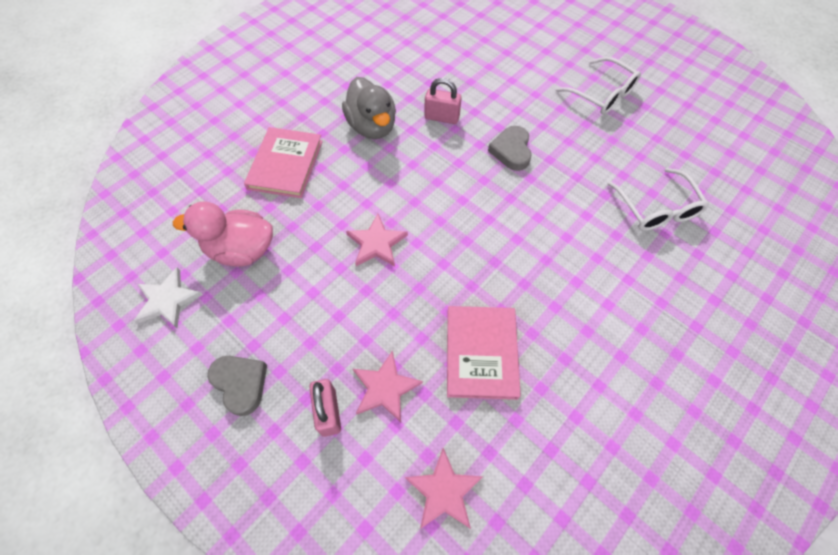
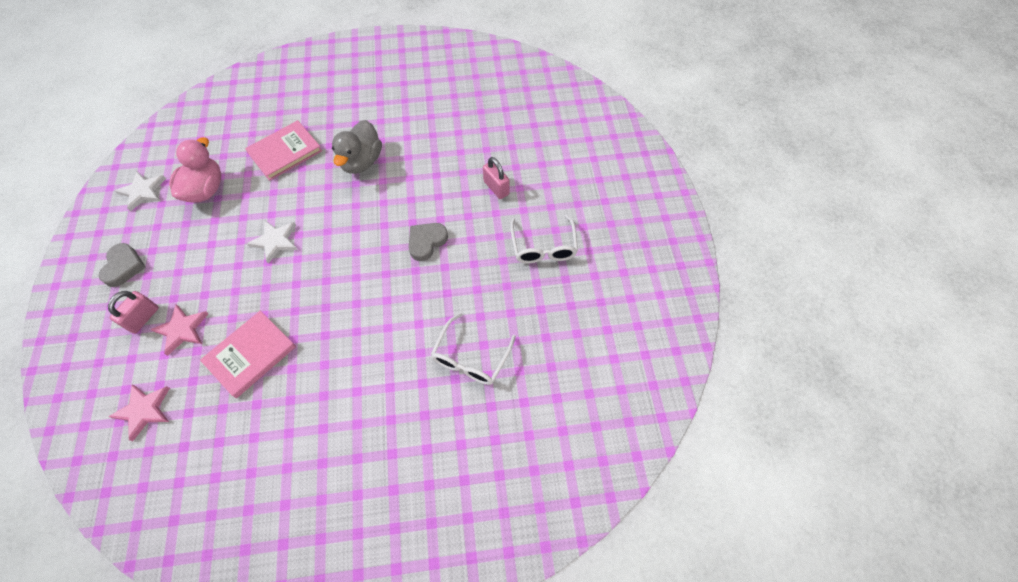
camera: 40 degrees right, 0 degrees up
pink duck [173,201,273,267] -> pink duck turned 60 degrees clockwise [169,137,221,203]
pink star [346,214,408,267] -> white star [247,221,298,264]
pink padlock [424,78,462,124] -> pink padlock moved to [483,157,510,199]

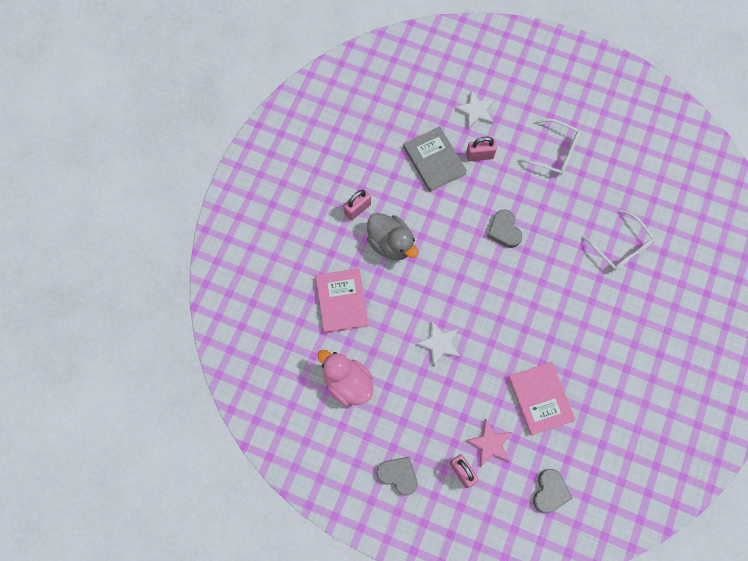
camera: 60 degrees left, 10 degrees up
pink star [108,384,170,441] -> grey heart [533,469,573,513]
white star [115,171,166,212] -> white star moved to [454,91,495,129]
none -> pink padlock [343,189,371,221]
none -> grey book [403,127,467,192]

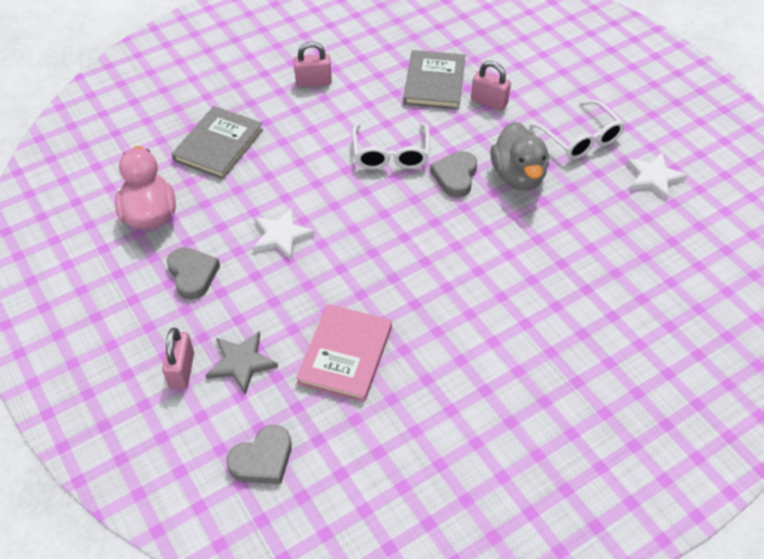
camera: 35 degrees right, 20 degrees down
pink book [315,268,369,333] -> grey book [172,106,263,179]
grey duck [367,213,419,260] -> grey duck moved to [491,122,549,191]
grey heart [377,457,418,496] -> grey heart moved to [167,247,220,300]
white star [454,91,495,129] -> white star moved to [627,153,688,201]
pink star [465,419,512,467] -> grey star [206,331,278,395]
white glasses [582,209,656,271] -> white glasses moved to [352,123,430,169]

